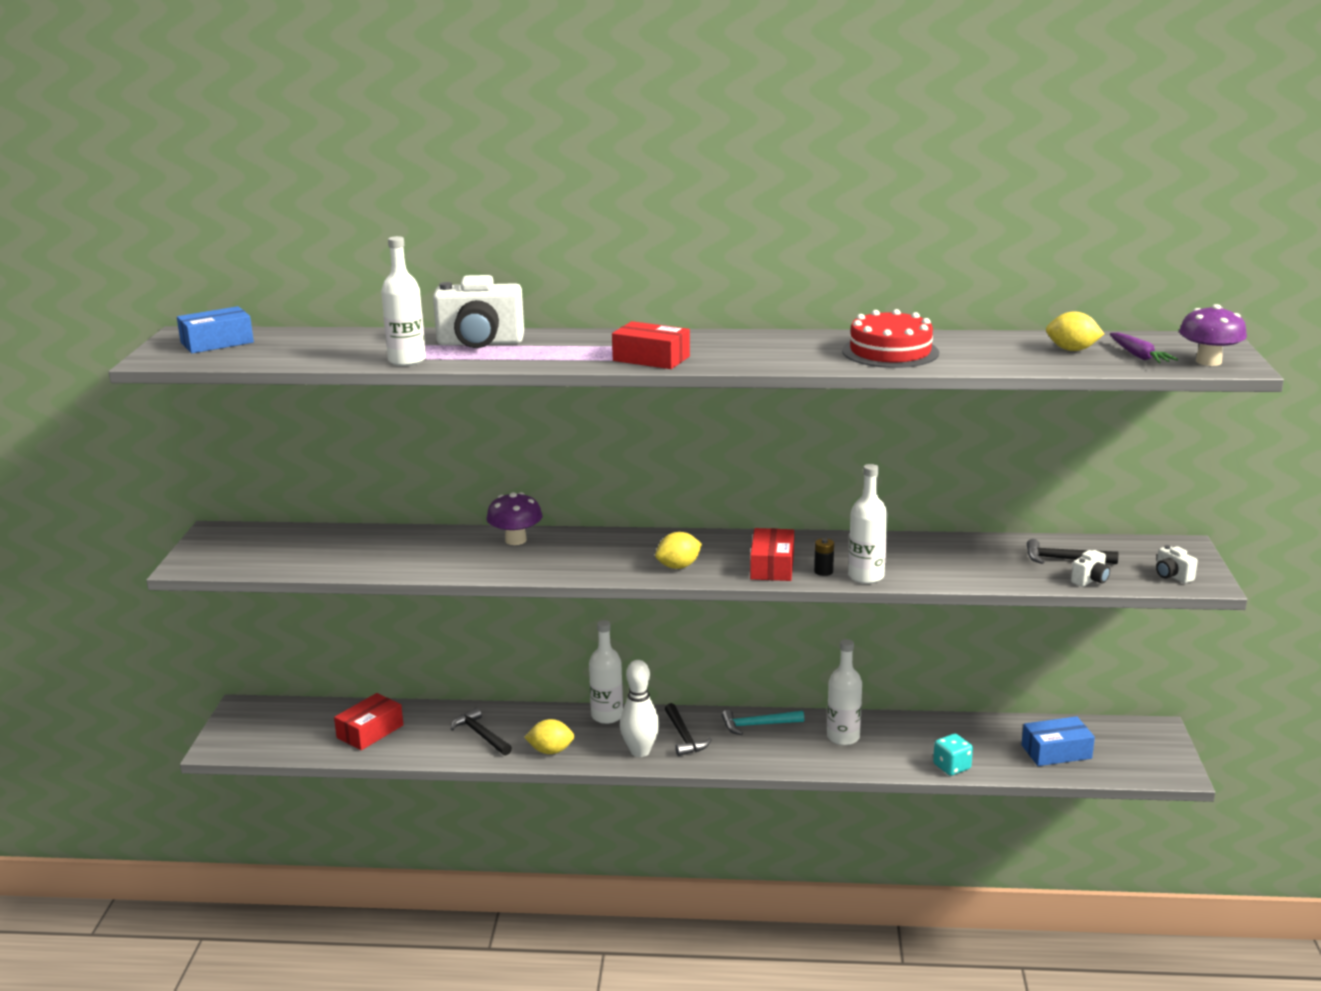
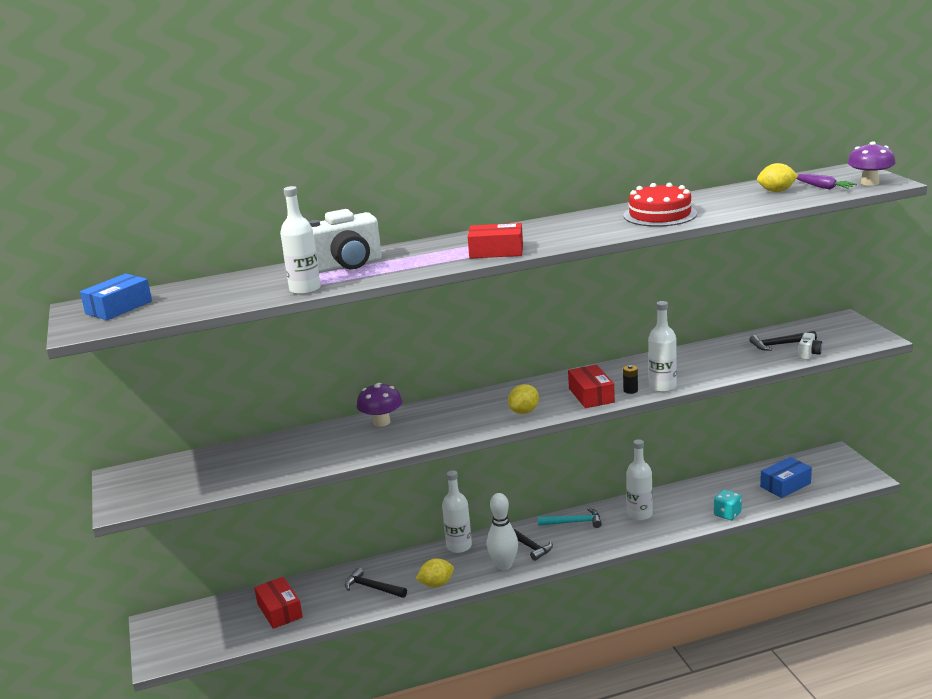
camera: 20 degrees left, 0 degrees up
red box [334,693,403,750] -> red box turned 45 degrees counterclockwise [254,577,303,629]
turquoise hammer [722,710,804,735] -> turquoise hammer turned 150 degrees counterclockwise [538,508,602,528]
white camera [1156,545,1198,583] -> none

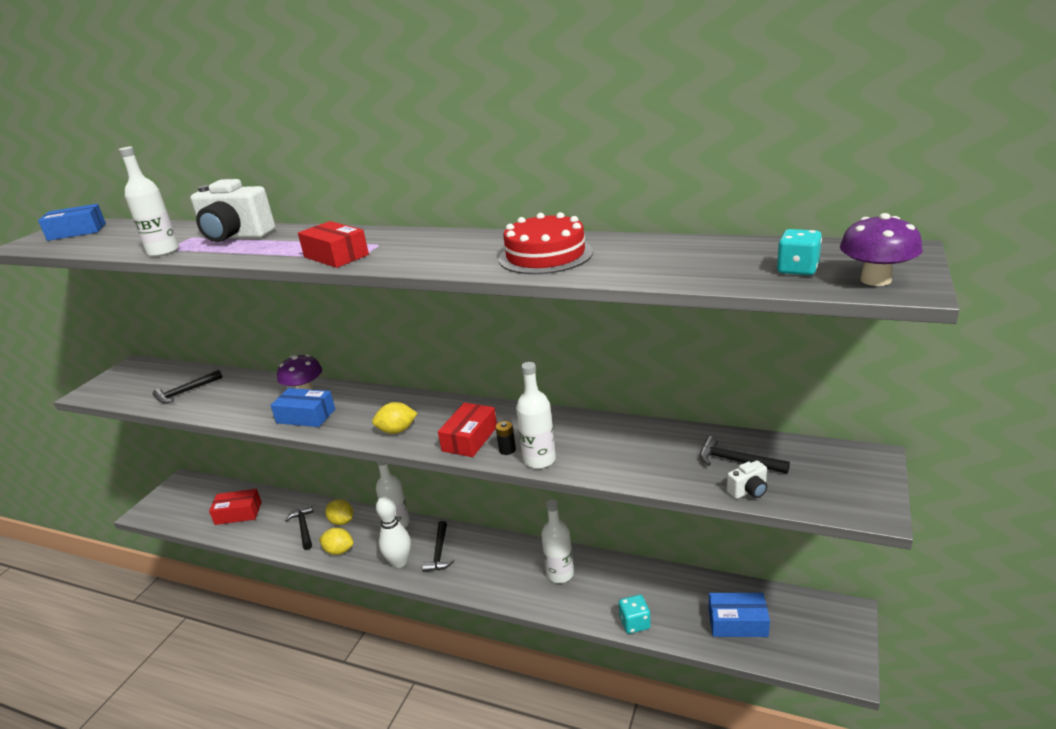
camera: 40 degrees right, 5 degrees up
red box [254,577,303,629] -> red box turned 75 degrees clockwise [209,489,262,525]
turquoise hammer [538,508,602,528] -> none
yellow lemon [757,163,798,192] -> yellow lemon moved to [325,499,353,525]
purple carrot [797,174,857,190] -> turquoise dice [777,229,822,275]
none -> black hammer [153,370,222,403]
none -> blue box [270,388,335,427]

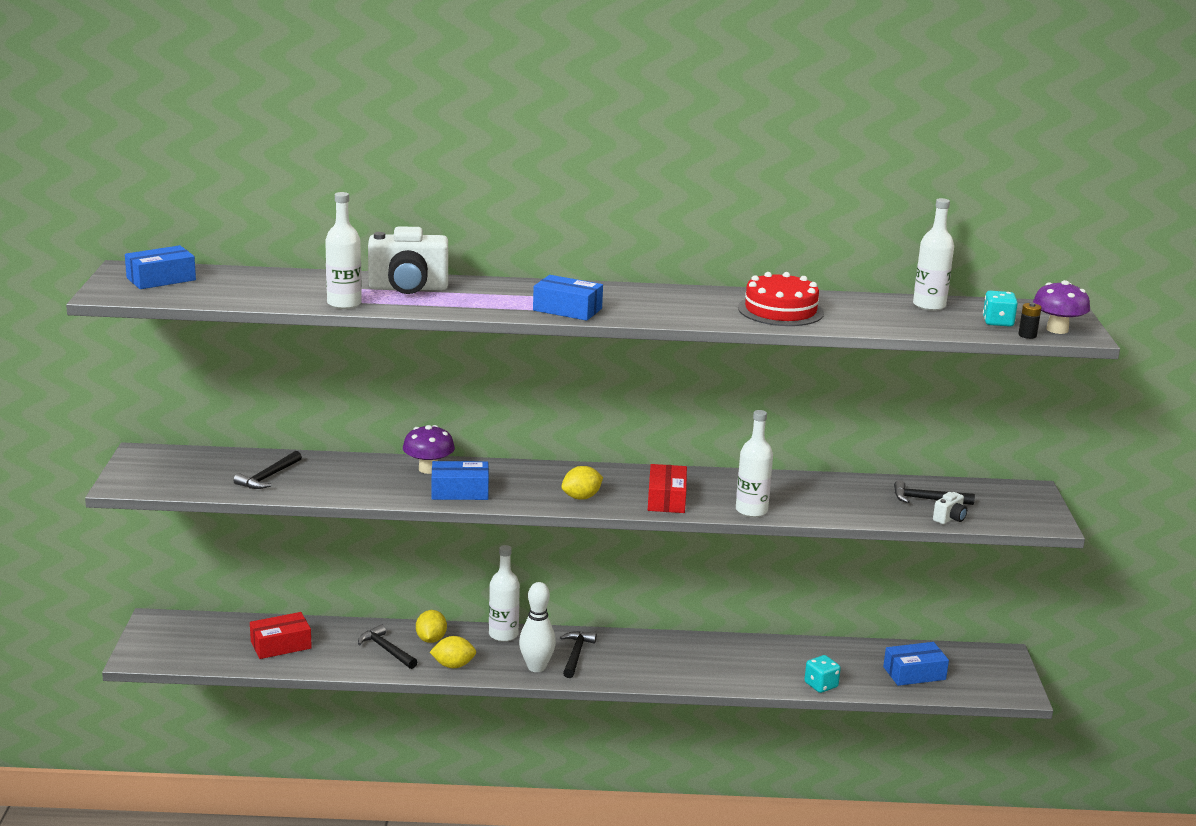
camera: 25 degrees left, 5 degrees down
red box [298,221,369,268] -> blue box [533,275,603,321]
yellow lemon [325,499,353,525] -> yellow lemon turned 75 degrees clockwise [416,610,447,643]
black hammer [422,521,455,572] -> black hammer turned 150 degrees counterclockwise [560,631,597,678]
black battery [496,421,516,455] -> black battery moved to [1018,302,1041,339]
white bottle [541,499,574,583] -> white bottle moved to [913,198,954,311]

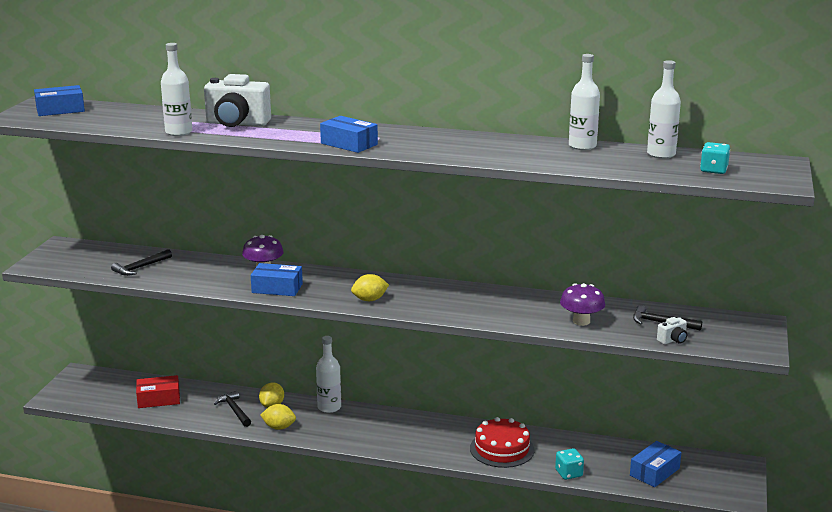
camera: 15 degrees right, 0 degrees up
white bowling pin [519,582,556,672] -> none
black hammer [560,631,597,678] -> none
red box [648,464,687,513] -> none
white bottle [736,410,773,517] -> white bottle moved to [569,54,600,150]
red cake [738,272,824,326] -> red cake moved to [470,417,534,468]
blue box [883,642,949,686] -> blue box turned 45 degrees counterclockwise [630,441,681,487]
black battery [1018,302,1041,339] -> none
purple mushroom [1033,280,1090,334] -> purple mushroom moved to [560,283,605,326]

